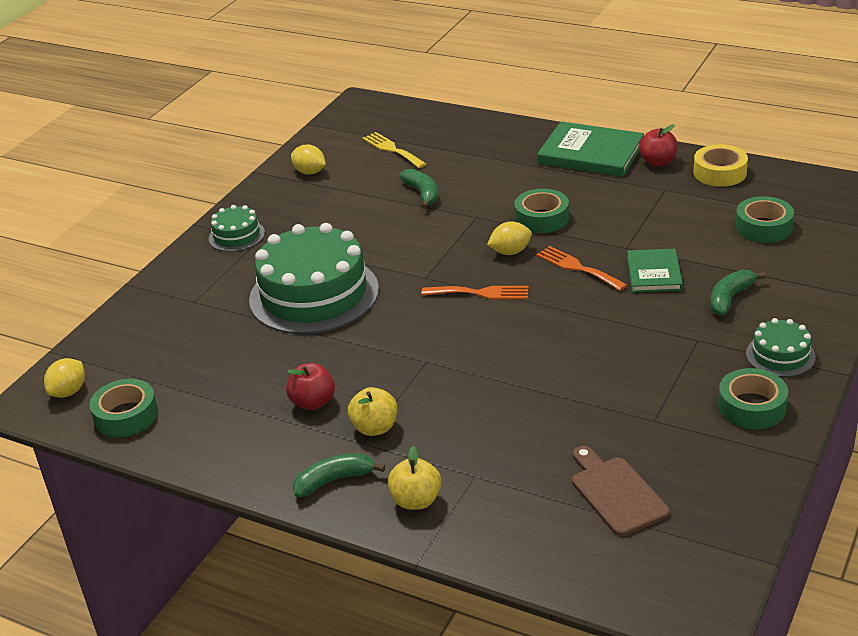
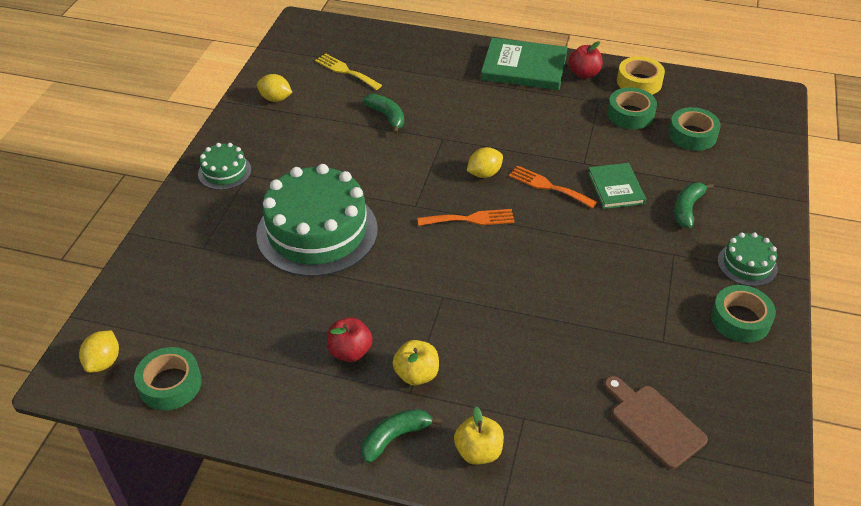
camera: 15 degrees left, 10 degrees up
green tape [514,189,569,233] -> green tape moved to [607,87,657,129]

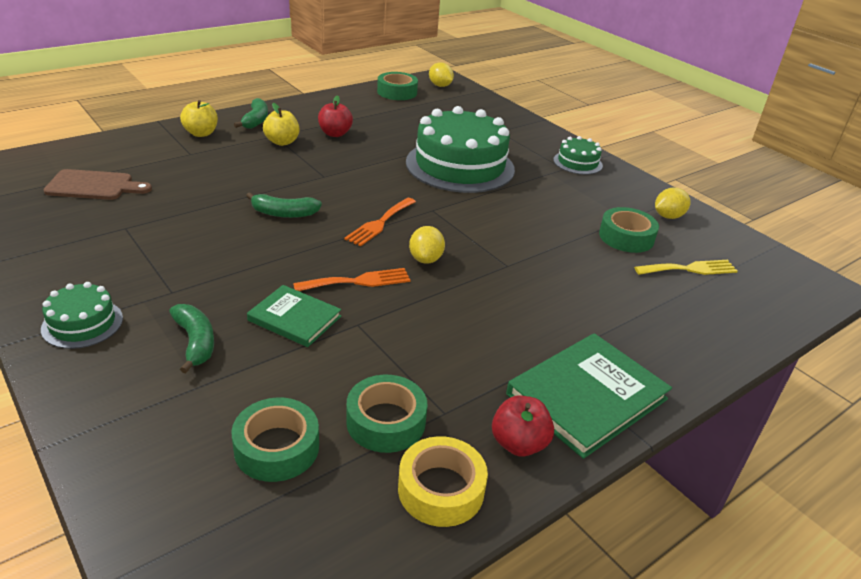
camera: 125 degrees right, 10 degrees down
green banana [363,94,404,134] -> green banana moved to [246,192,322,218]
green tape [711,285,776,343] -> green tape moved to [599,207,659,253]

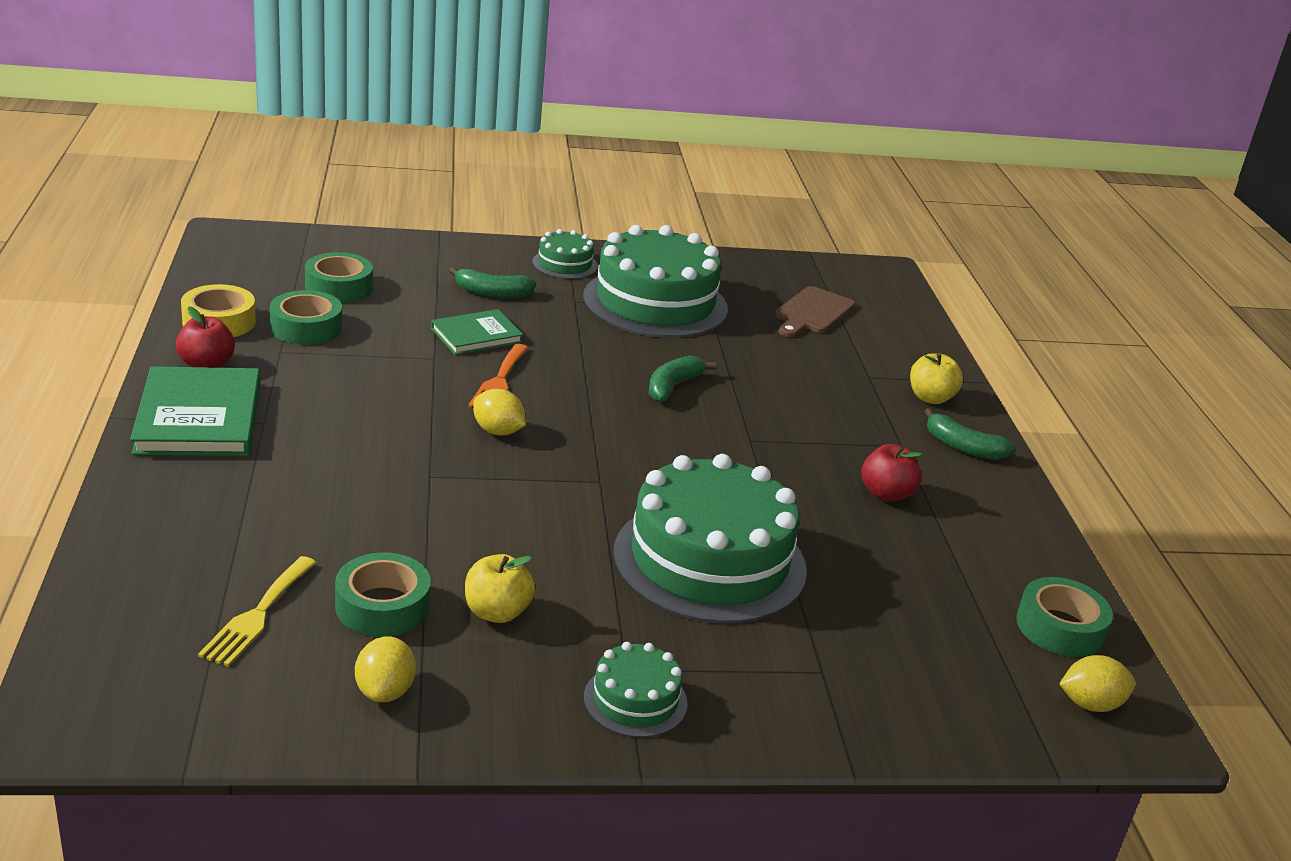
camera: 120 degrees right, 5 degrees down
yellow apple [263,103,299,146] -> yellow apple moved to [465,554,535,623]
orange fork [344,198,416,246] -> none
none -> green cake [583,225,728,338]

